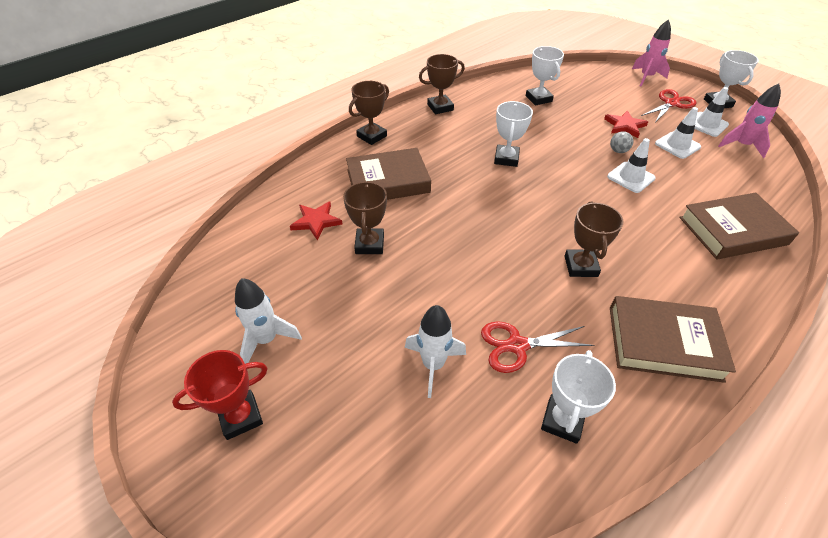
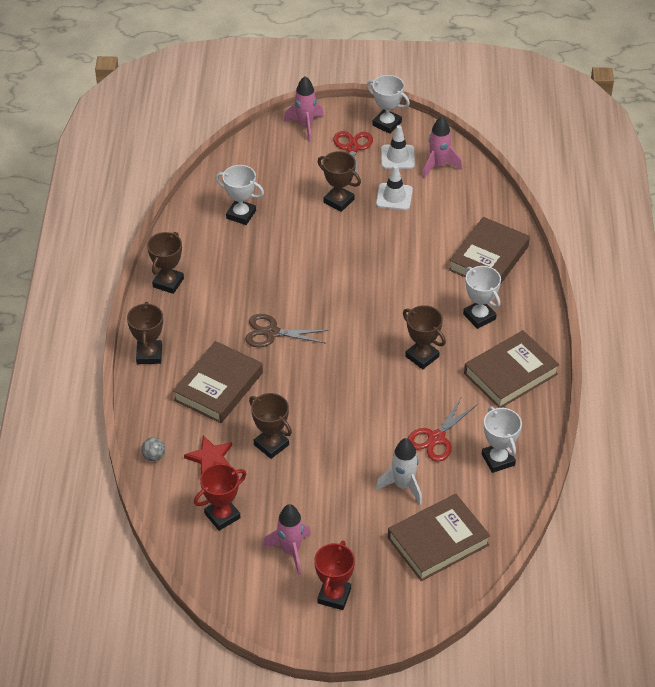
camera: 45 degrees left, 0 degrees up
white rocket [235,278,302,364] -> pink rocket [263,504,311,575]
white trophy [494,101,533,167] -> white trophy moved to [463,266,501,329]
red star [604,110,648,138] -> brown trophy [318,151,361,212]
white traffic cone [607,138,656,193] -> none
grey ball [610,131,633,153] -> grey ball moved to [141,437,165,461]
none -> red trophy [194,464,246,531]
none -> brown scissors [245,314,328,348]
none -> brown book [388,494,490,581]

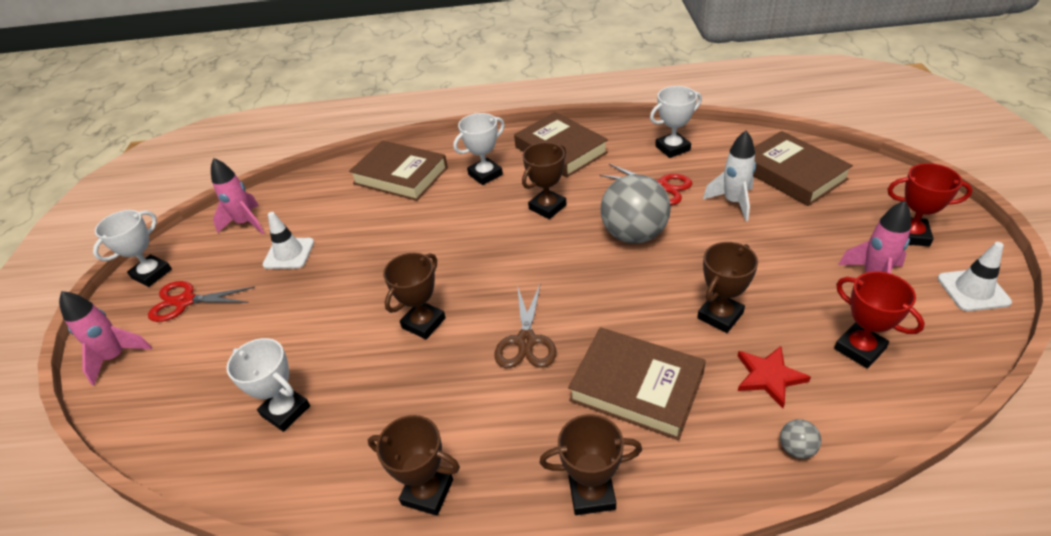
camera: 90 degrees left, 5 degrees down
white trophy [215,165,264,225] -> white trophy turned 75 degrees counterclockwise [227,338,310,432]
brown trophy [318,151,361,212] -> brown trophy moved to [383,253,446,339]
white traffic cone [381,125,415,169] -> white traffic cone moved to [937,242,1012,311]
none -> grey ball [600,174,671,244]

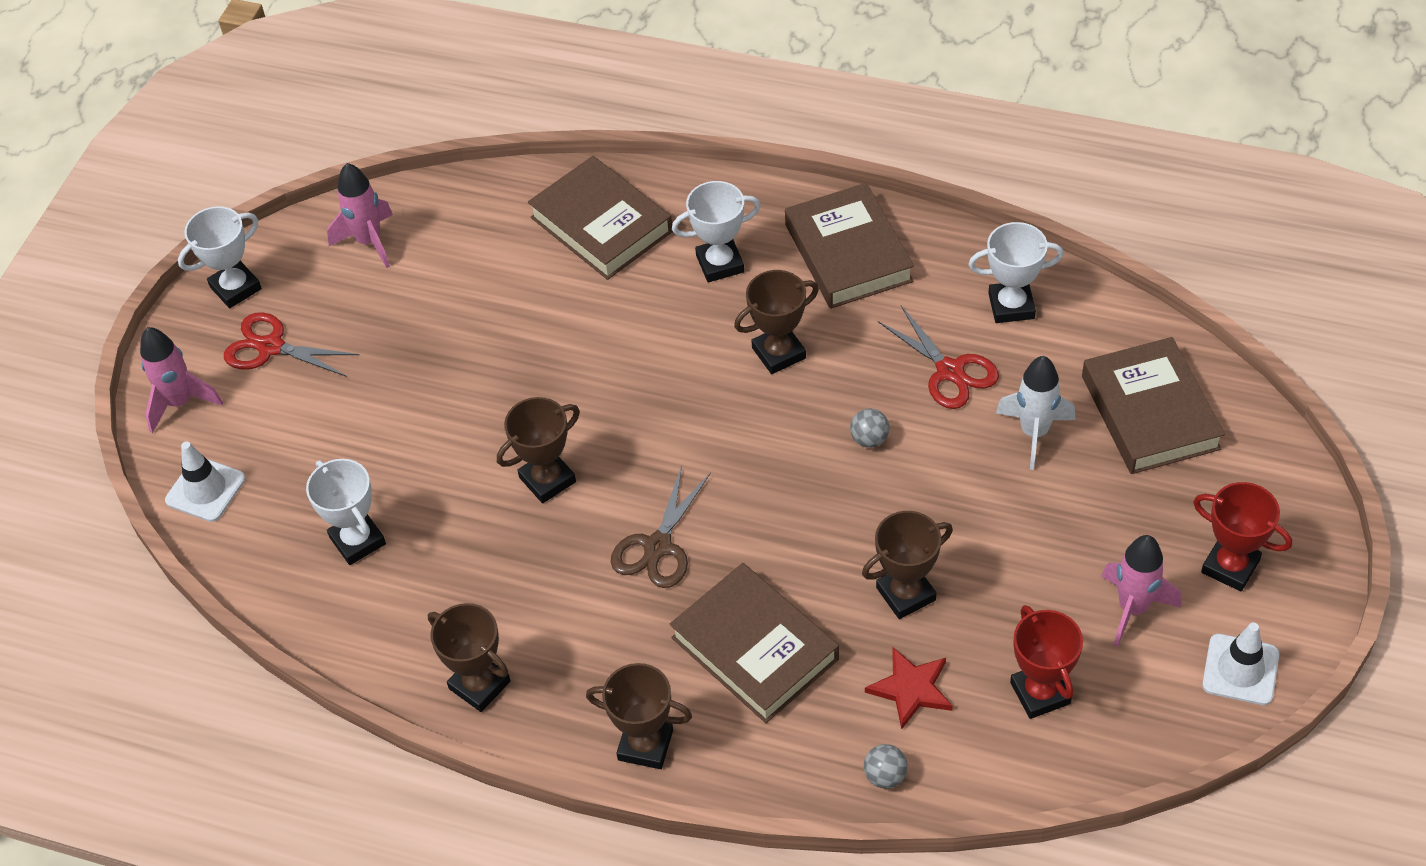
camera: 20 degrees right, 10 degrees up
white traffic cone [263,212,314,269] -> white traffic cone moved to [165,441,246,522]
grey ball [600,174,671,244] -> grey ball [850,409,889,448], size x0.41

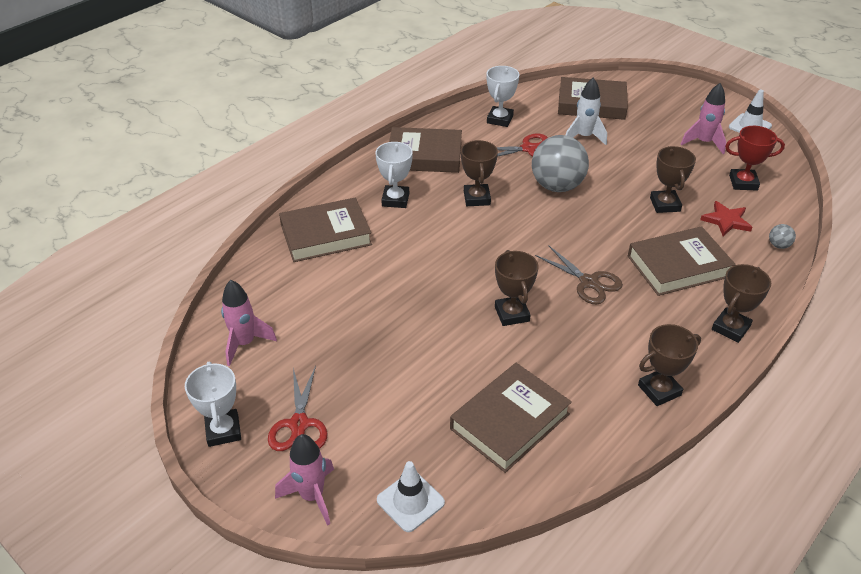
camera: 70 degrees left, 10 degrees down
red scissors [224,312,359,377] -> red scissors turned 45 degrees counterclockwise [268,366,328,451]
white trophy [306,459,386,565] -> brown book [450,363,572,473]
grey ball [850,409,889,448] -> grey ball [532,135,589,192], size x2.46
red trophy [1193,482,1292,591] -> none

